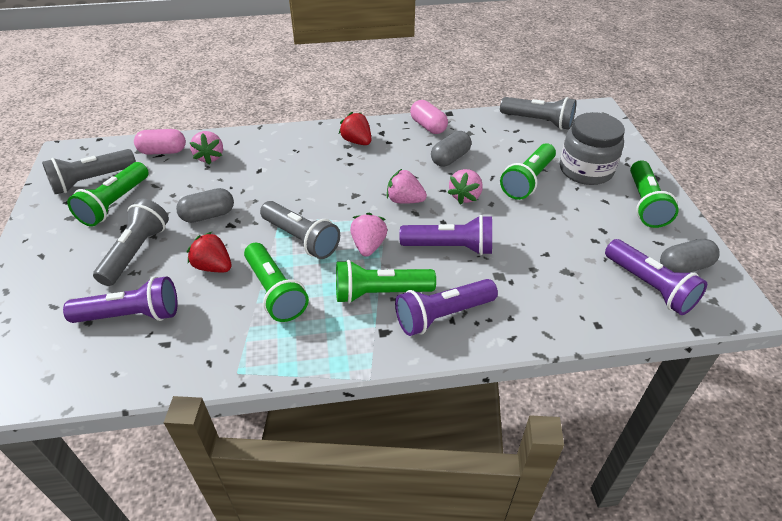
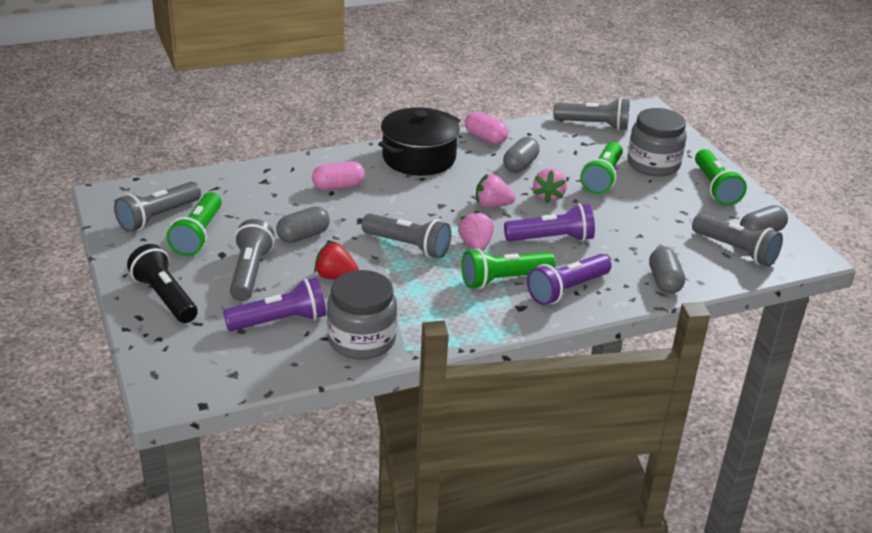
camera: 15 degrees left, 10 degrees down
pink capsule [134,129,186,155] -> pink capsule moved to [312,161,365,190]
pink strawberry [190,131,223,165] -> none
green flashlight [244,243,309,322] -> none
red strawberry [339,112,371,145] -> black pot [378,107,461,176]
purple flashlight [605,239,707,315] -> grey flashlight [692,213,783,267]
none -> black flashlight [127,244,198,323]
none -> grey jar [327,270,397,359]
none -> grey capsule [649,247,685,294]

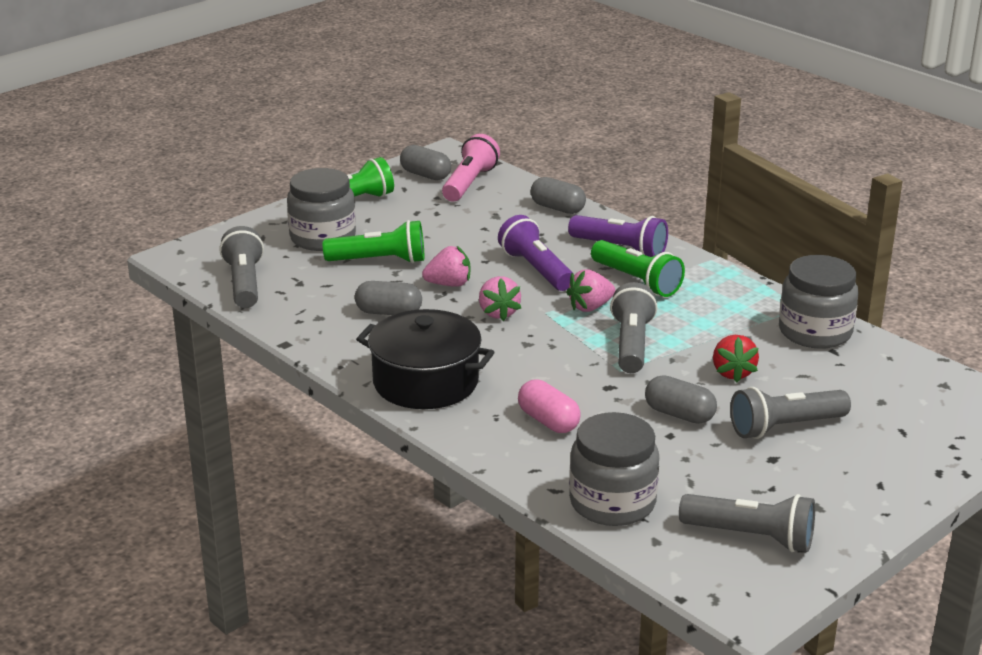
camera: 110 degrees left, 5 degrees down
black flashlight [127,244,198,323] -> none
green flashlight [166,192,222,256] -> none
purple flashlight [223,278,326,331] -> none
pink capsule [465,111,508,144] -> none
grey capsule [649,247,685,294] -> grey capsule turned 60 degrees clockwise [530,177,586,214]
grey flashlight [692,213,783,267] -> pink flashlight [442,134,500,202]
none -> grey jar [569,412,659,526]

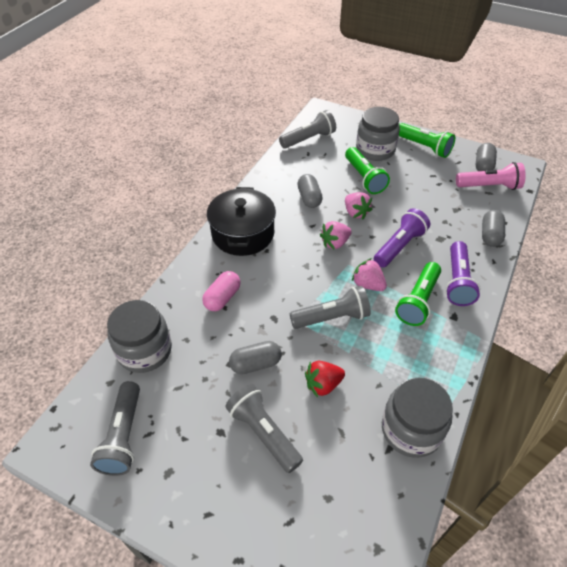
camera: 70 degrees right, 20 degrees up
grey capsule [645,375,717,424] -> grey capsule turned 60 degrees clockwise [229,341,282,374]

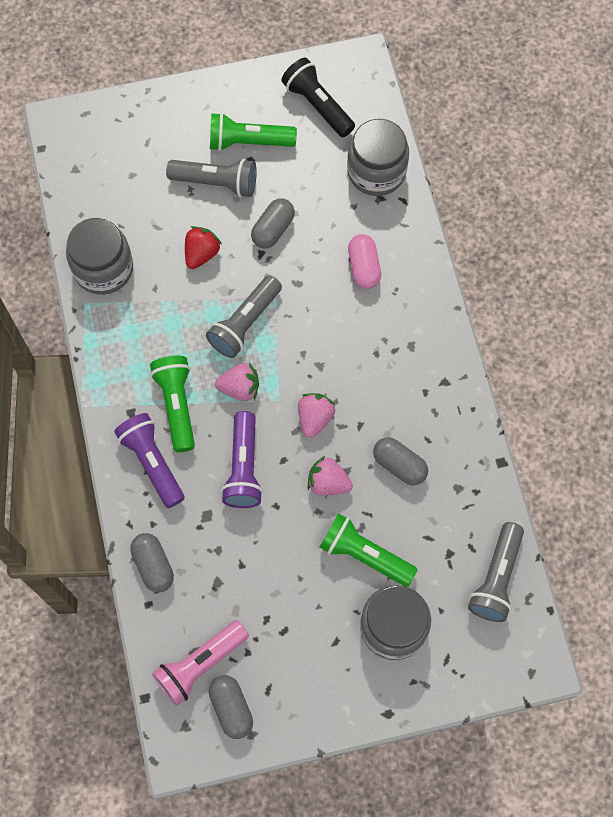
camera: 140 degrees right, 20 degrees up
grey flashlight [90,381,140,476] -> black flashlight [281,58,355,137]
black pot [207,187,276,256] -> none
green flashlight [399,123,455,158] -> green flashlight moved to [210,113,297,151]

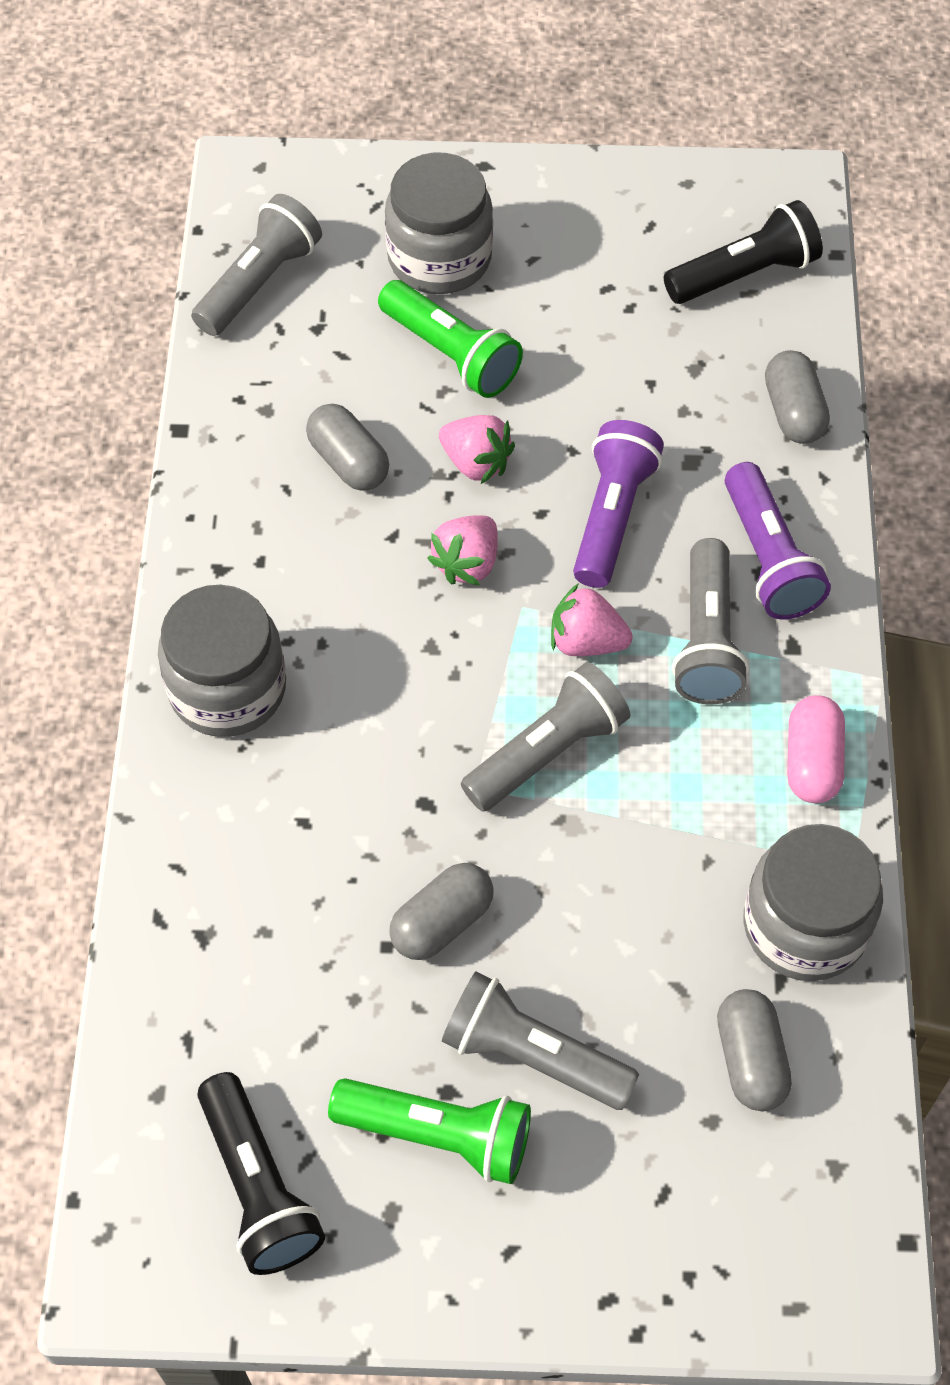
camera: 165 degrees left, 10 degrees down
green flashlight [150,356,195,452] -> grey flashlight [672,538,749,704]
pink flashlight [152,620,249,706] -> black flashlight [664,200,823,304]
red strawberry [185,226,222,269] -> none
grey capsule [209,675,253,739] -> grey capsule moved to [717,989,792,1111]
grey jar [347,119,409,196] -> grey jar moved to [158,585,286,737]
pink capsule [348,234,381,289] -> pink capsule moved to [787,695,845,803]

